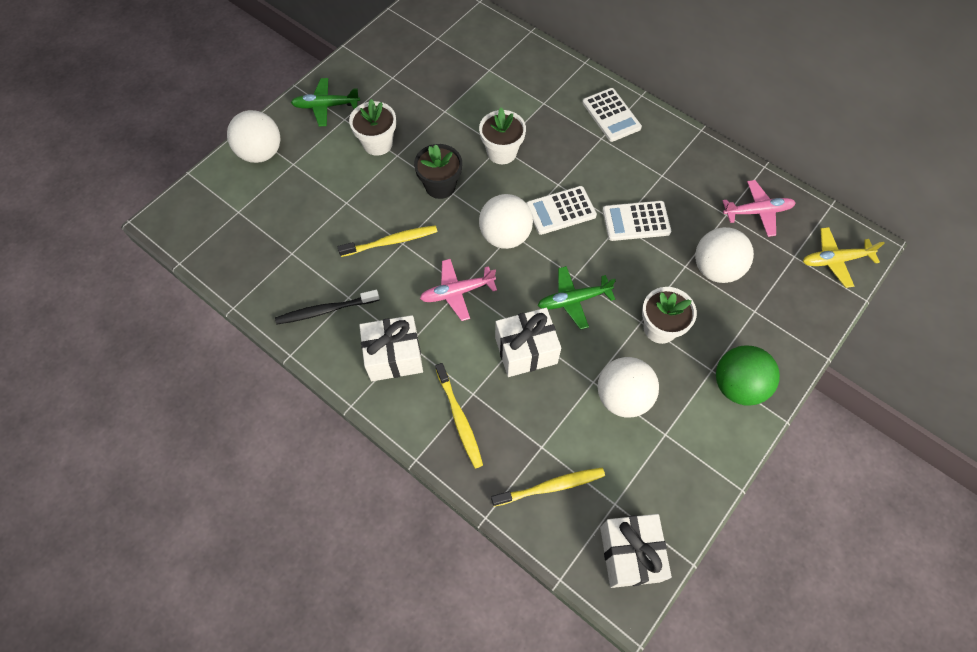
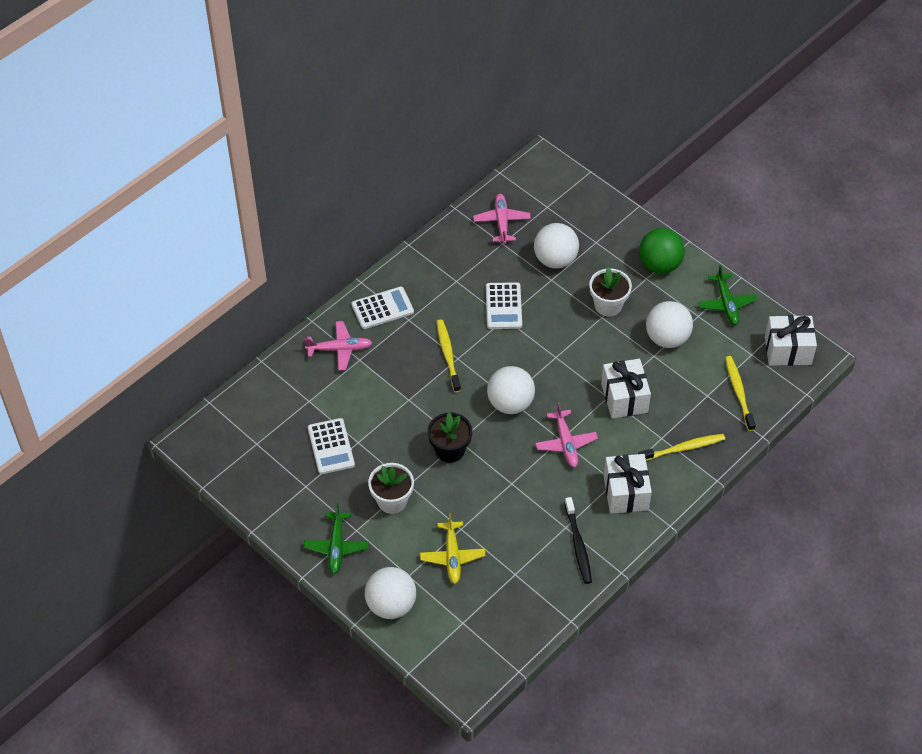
camera: 85 degrees left, 10 degrees down
yellow toothbrush [338,225,437,257] -> yellow toothbrush moved to [436,320,461,392]
white flower pot [479,108,526,164] -> none
white calculator [526,186,597,235] -> white calculator moved to [308,418,355,474]
green plane [538,266,616,330] -> green plane moved to [698,265,757,325]
yellow plane [803,227,885,288] -> yellow plane moved to [420,513,485,584]
none -> pink plane [304,321,372,371]

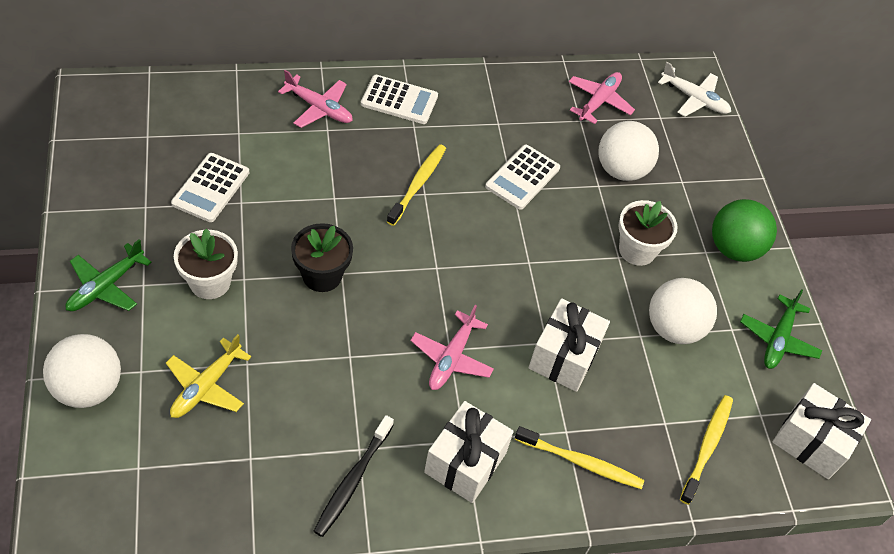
camera: 30 degrees right, 0 degrees up
white ball [487,366,535,414] -> none
none -> white plane [658,62,731,117]

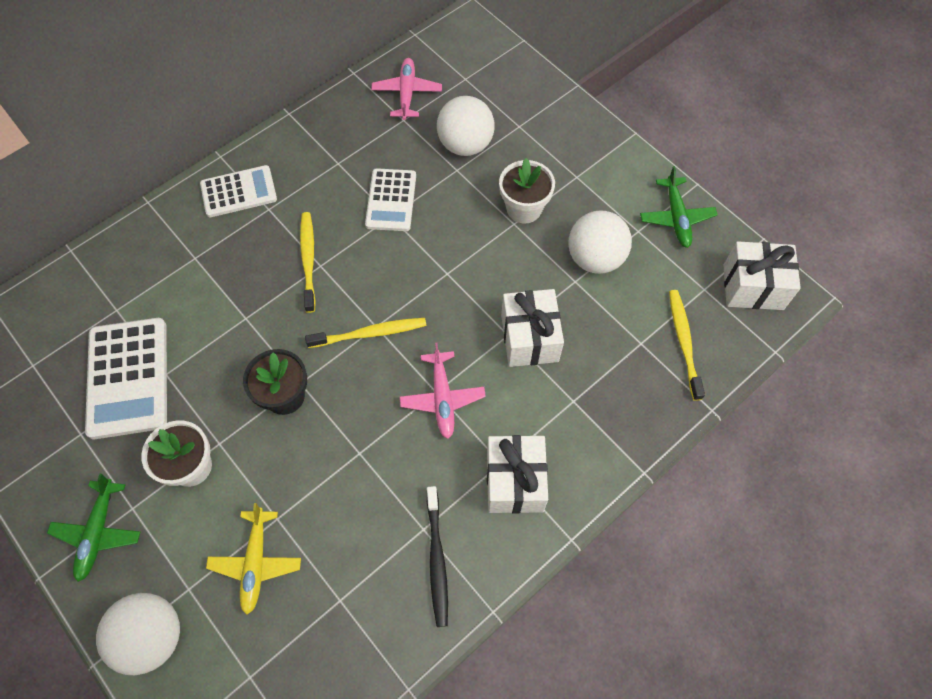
camera: 25 degrees left, 10 degrees up
white calculator [171,153,249,222] -> white calculator [85,318,167,439], size x1.53
pink plane [278,70,353,128] -> none
yellow toothbrush [515,426,644,489] -> yellow toothbrush moved to [305,318,426,348]
white plane [658,62,731,117] -> none
green ball [712,199,777,262] -> none

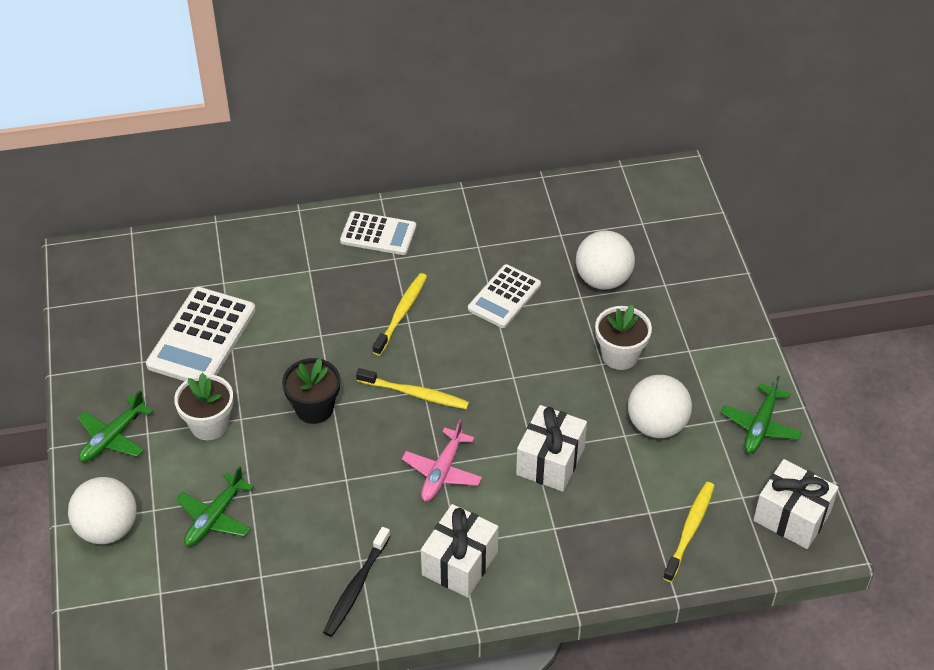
camera: 30 degrees right, 15 degrees down
yellow plane [206,503,301,614] -> green plane [176,466,254,546]
pink plane [371,58,442,120] -> none

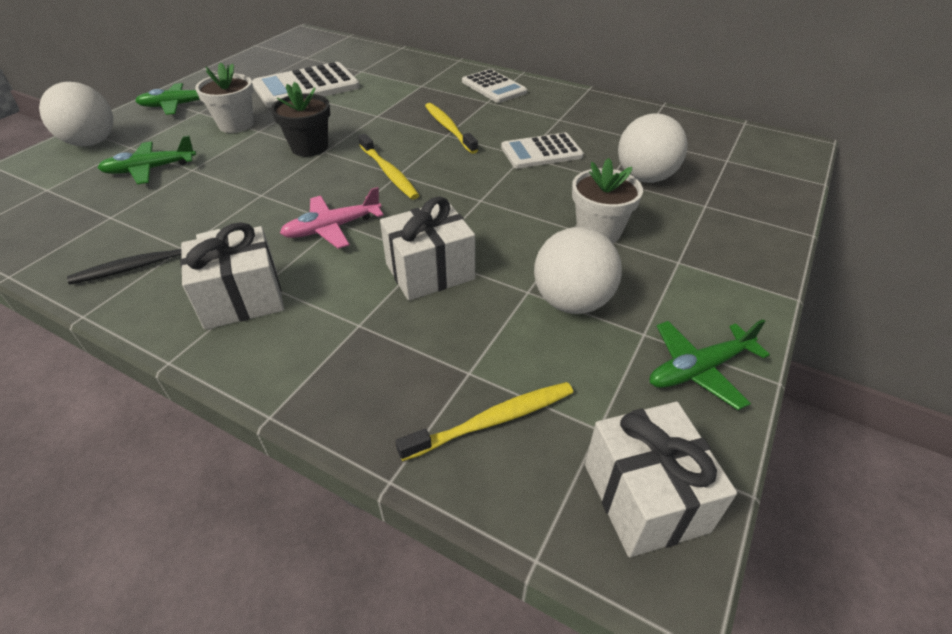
camera: 40 degrees right, 5 degrees down
yellow toothbrush [373,273,427,356] -> yellow toothbrush turned 90 degrees counterclockwise [425,103,478,154]

